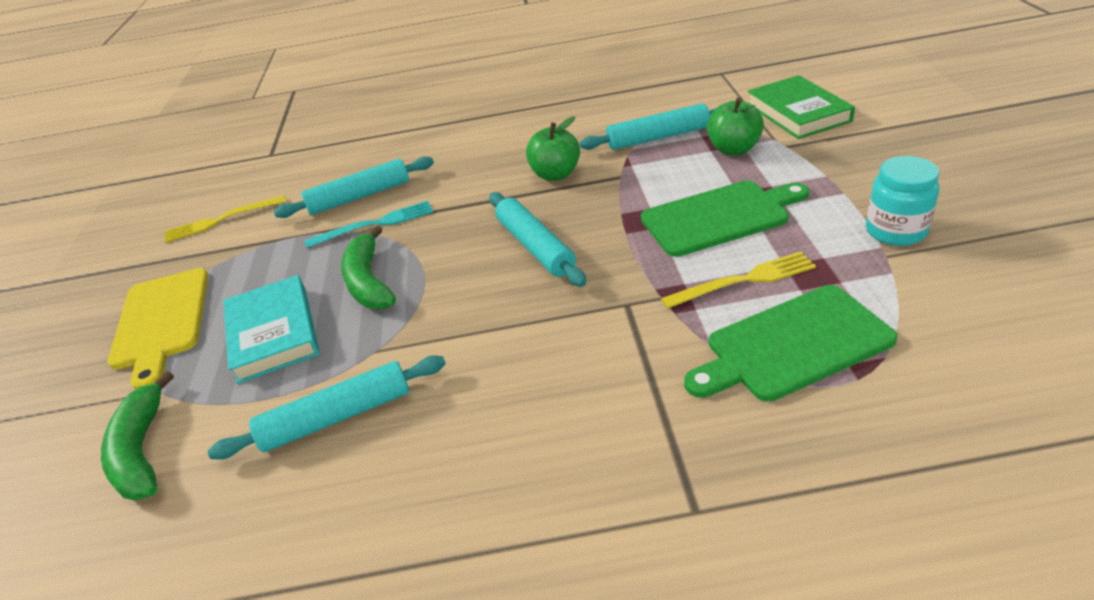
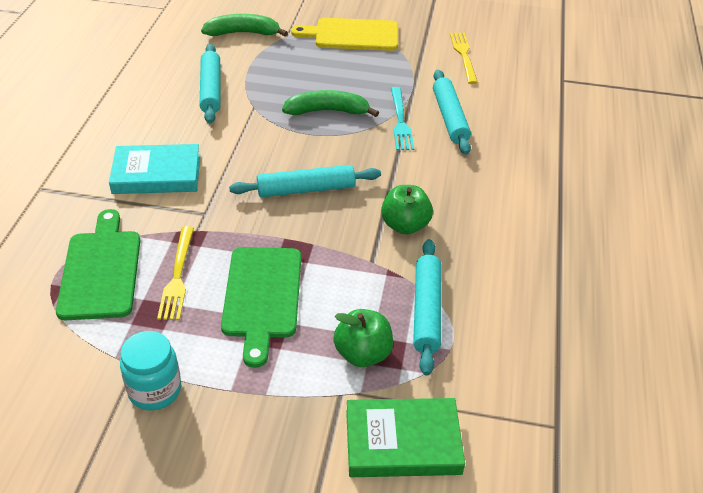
camera: 100 degrees right, 5 degrees up
turquoise book [223,275,320,384] -> turquoise book moved to [109,144,200,194]

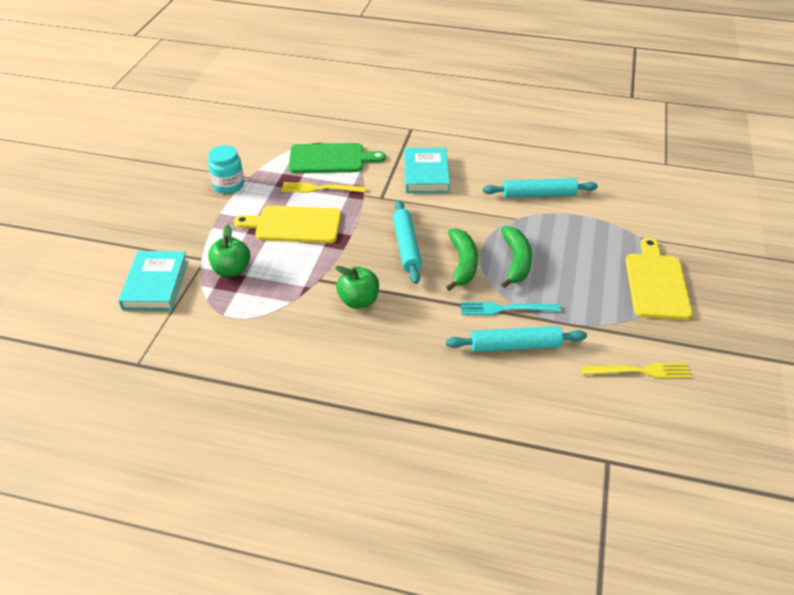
camera: 95 degrees right, 0 degrees up
green banana [201,14,288,37] -> green banana moved to [446,228,478,291]
green cutting board [221,247,301,368] -> yellow cutting board [234,206,341,243]
green book [346,398,465,477] -> turquoise book [118,251,188,311]
turquoise rolling pin [413,239,441,376] -> none

